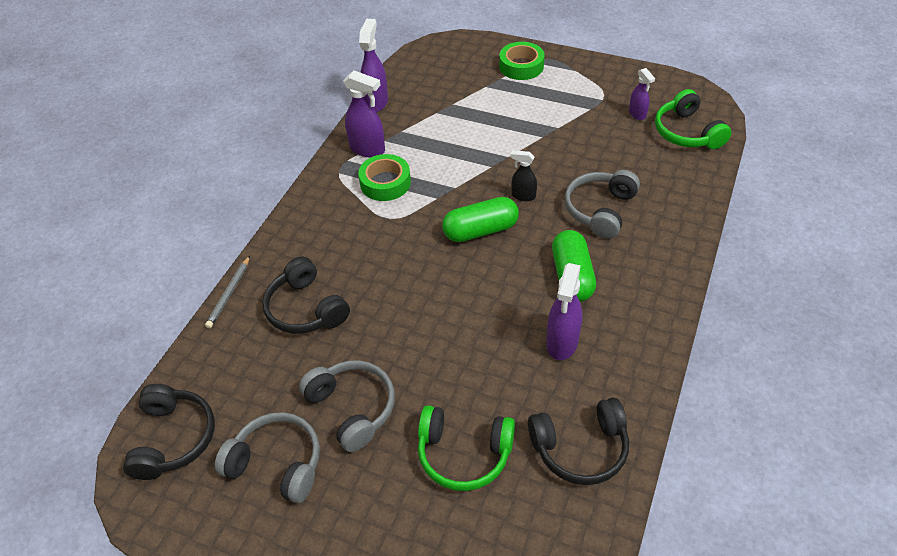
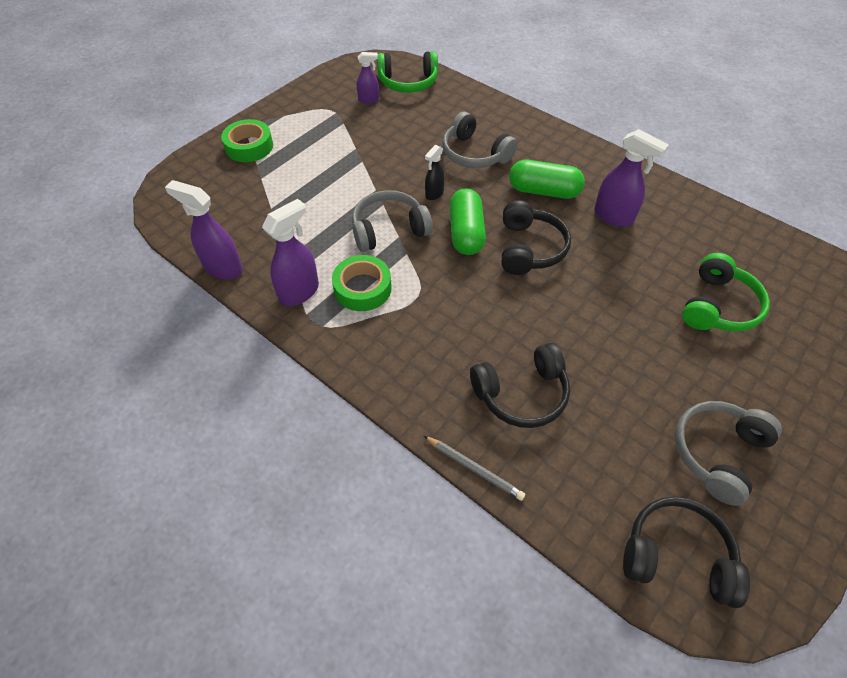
camera: 75 degrees left, 5 degrees up
grey headphones [299,360,395,452] -> grey headphones moved to [352,190,433,252]
black headphones [528,397,629,485] -> black headphones moved to [501,200,571,275]

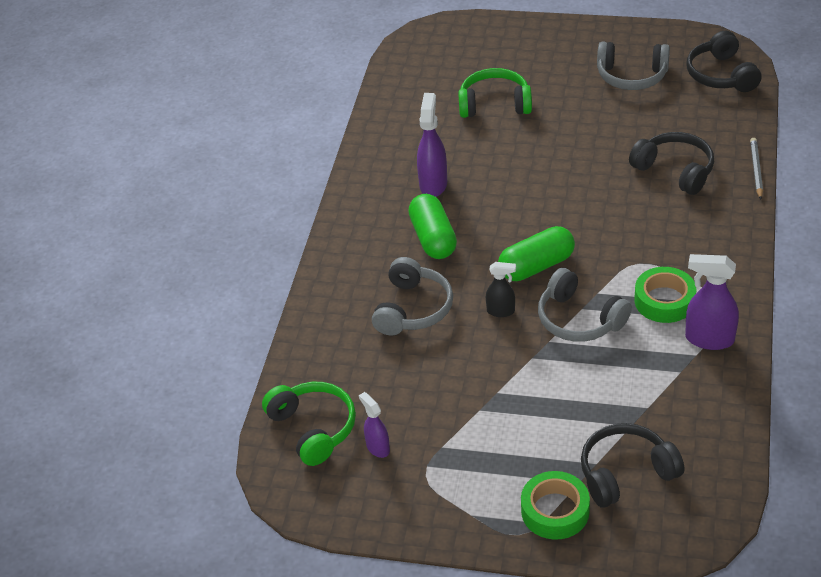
camera: 115 degrees left, 10 degrees down
purple spray bottle [165,180,243,279] -> none
black headphones [501,200,571,275] -> black headphones moved to [581,423,684,507]

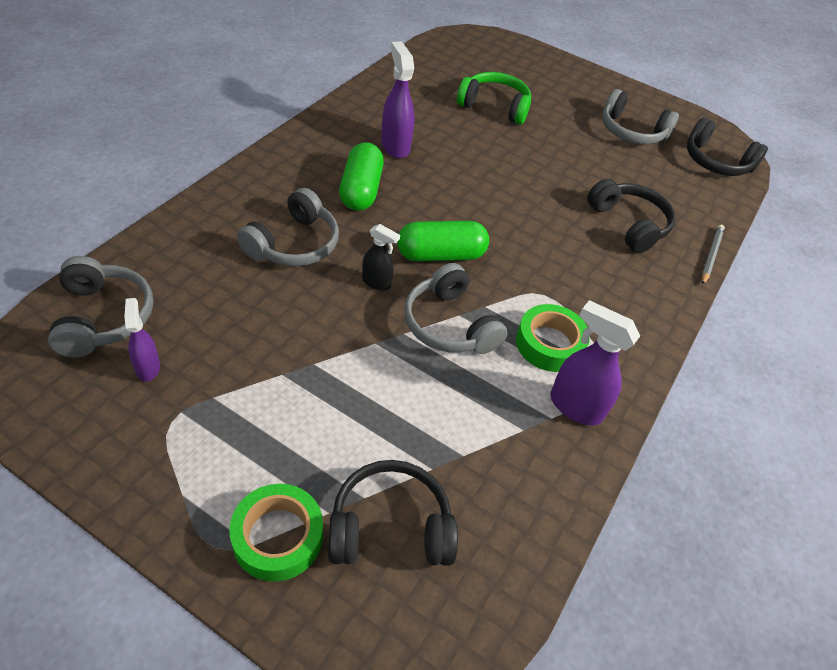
camera: 10 degrees right, 5 degrees up
green headphones [262,382,356,466] -> grey headphones [48,256,154,357]
purple spray bottle [417,93,447,197] -> purple spray bottle turned 45 degrees counterclockwise [381,41,414,158]
black headphones [687,31,762,92] -> black headphones turned 60 degrees counterclockwise [687,117,768,176]

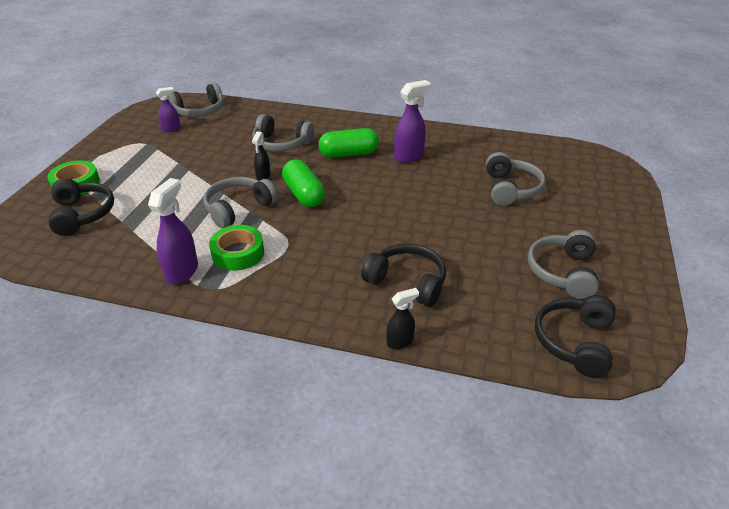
camera: 80 degrees right, 10 degrees down
green headphones [457,72,531,125] -> grey headphones [486,152,546,206]
black headphones [587,179,676,253] -> black headphones turned 105 degrees counterclockwise [361,243,446,307]
grey pencil [702,225,725,285] -> black spray bottle [387,288,419,349]

